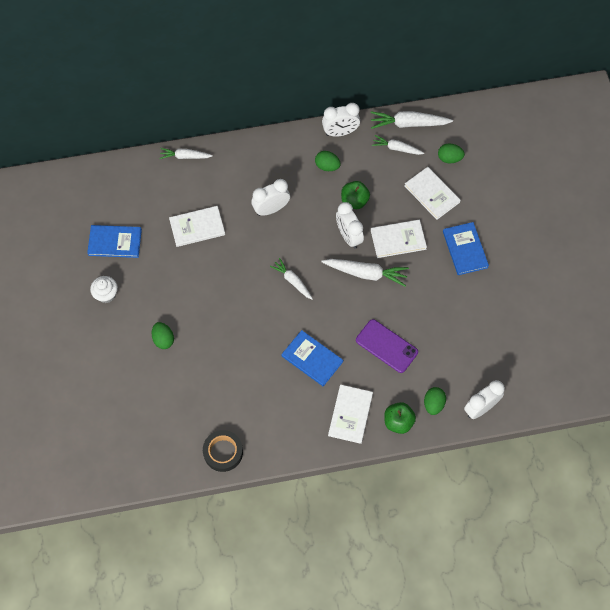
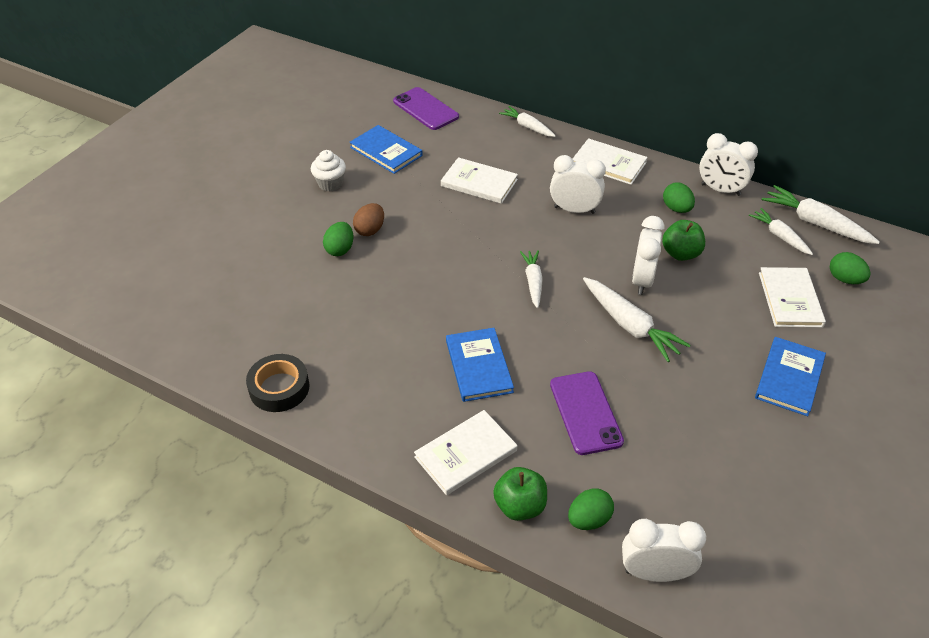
camera: 40 degrees right, 20 degrees down
white book [371,220,427,258] -> white book moved to [573,138,648,185]
none -> brown egg [353,203,384,236]
none -> purple phone [393,87,459,130]

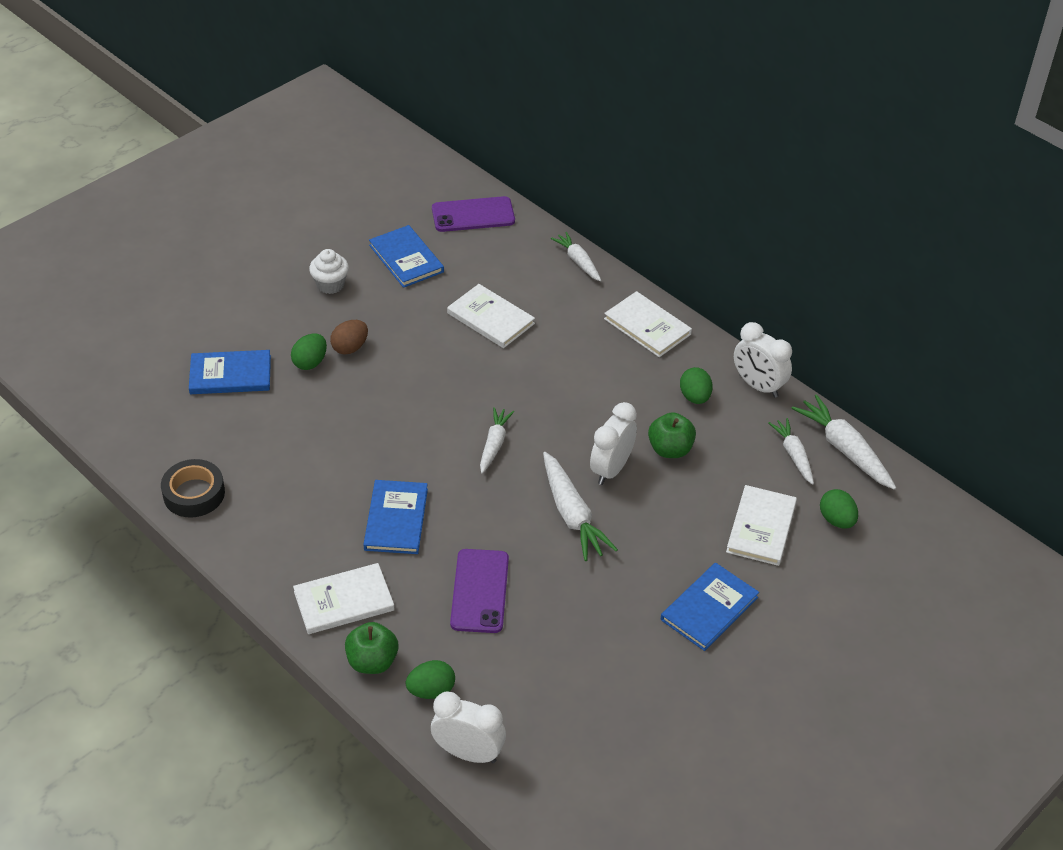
camera: 15 degrees right, 0 degrees up
purple phone [393,87,459,130] -> purple phone turned 75 degrees counterclockwise [432,196,515,232]
white clock [550,155,606,214] -> none
none -> blue book [189,350,271,394]

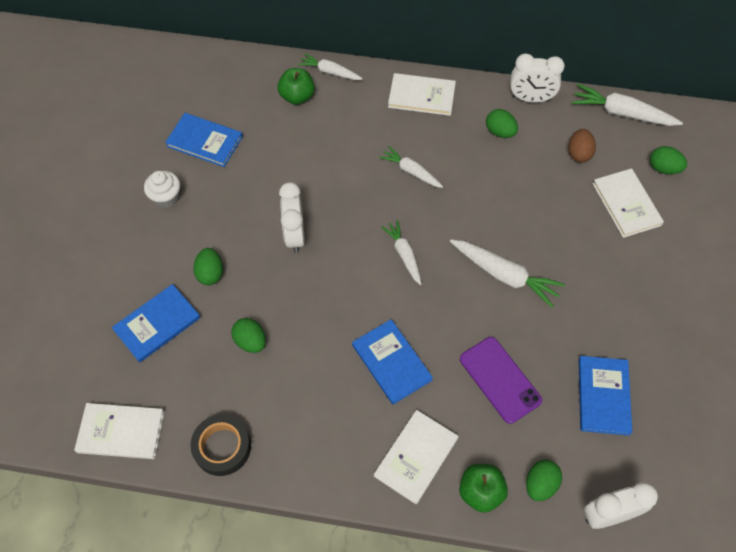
camera: 35 degrees left, 15 degrees up
brown egg [330,320,368,355] -> brown egg moved to [568,129,596,163]
purple phone [432,196,515,232] -> none
white book [447,284,535,348] -> white book moved to [74,403,164,459]
white clock [590,402,637,485] -> white clock moved to [279,182,305,253]
green apple [648,412,696,458] -> green apple moved to [277,68,315,105]
blue book [661,563,759,651] -> blue book moved to [578,356,632,436]
white carrot [768,418,814,485] -> white carrot moved to [379,146,443,188]
none -> green egg [231,318,266,353]

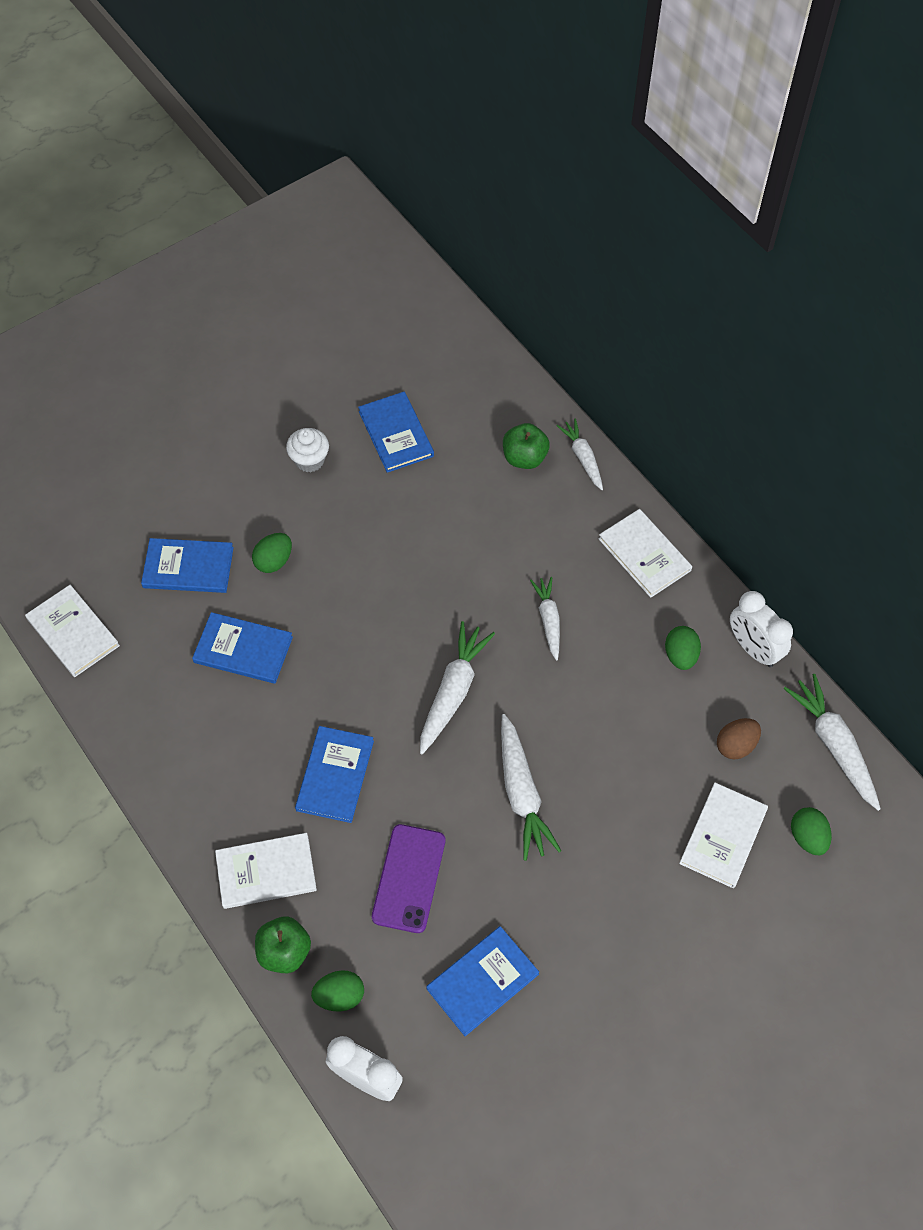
camera: 45 degrees right, 0 degrees up
black tape [190,415,251,476] -> none
green egg [231,318,266,353] -> blue book [192,612,293,684]
white clock [279,182,305,253] -> none
white carrot [381,220,421,285] -> white carrot [420,621,495,754], size x1.57

